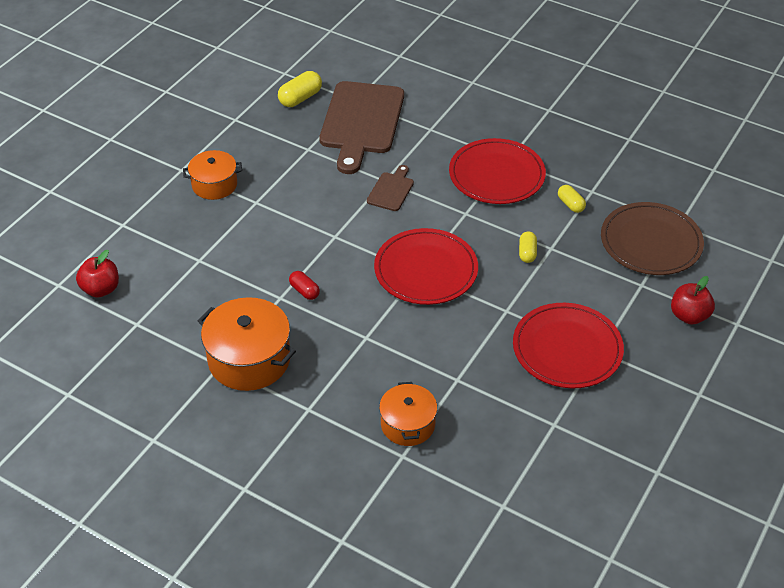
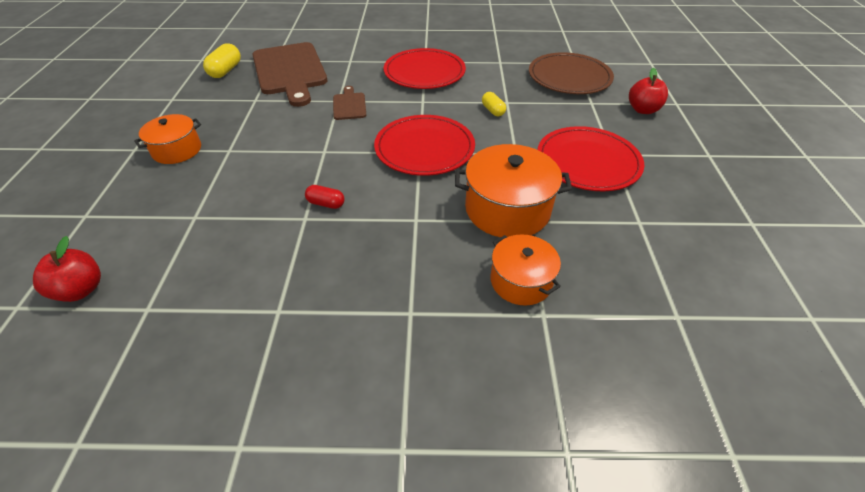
camera: 30 degrees left, 0 degrees up
orange pot [198,297,296,391] -> orange pot moved to [455,144,572,237]
yellow capsule [558,185,586,213] -> none

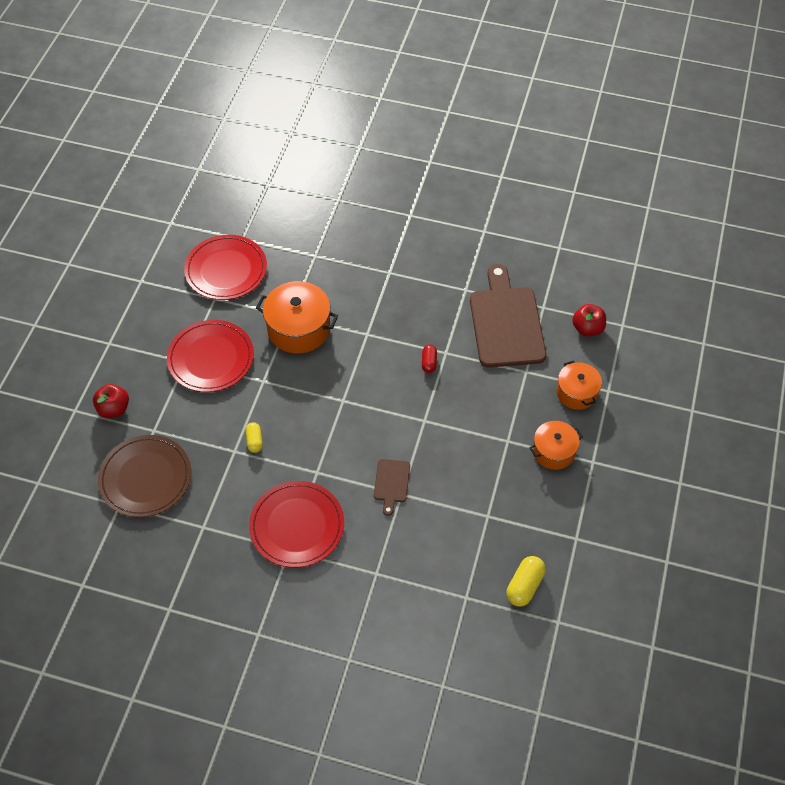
camera: 165 degrees left, 10 degrees up
brown cutting board [252,42,327,107] -> brown cutting board moved to [470,264,546,368]
red capsule [305,185,344,209] -> red capsule turned 60 degrees clockwise [422,344,437,373]
red plate [374,115,475,176] -> red plate moved to [184,235,267,300]
orange pot [491,234,561,306] -> orange pot moved to [556,361,602,410]

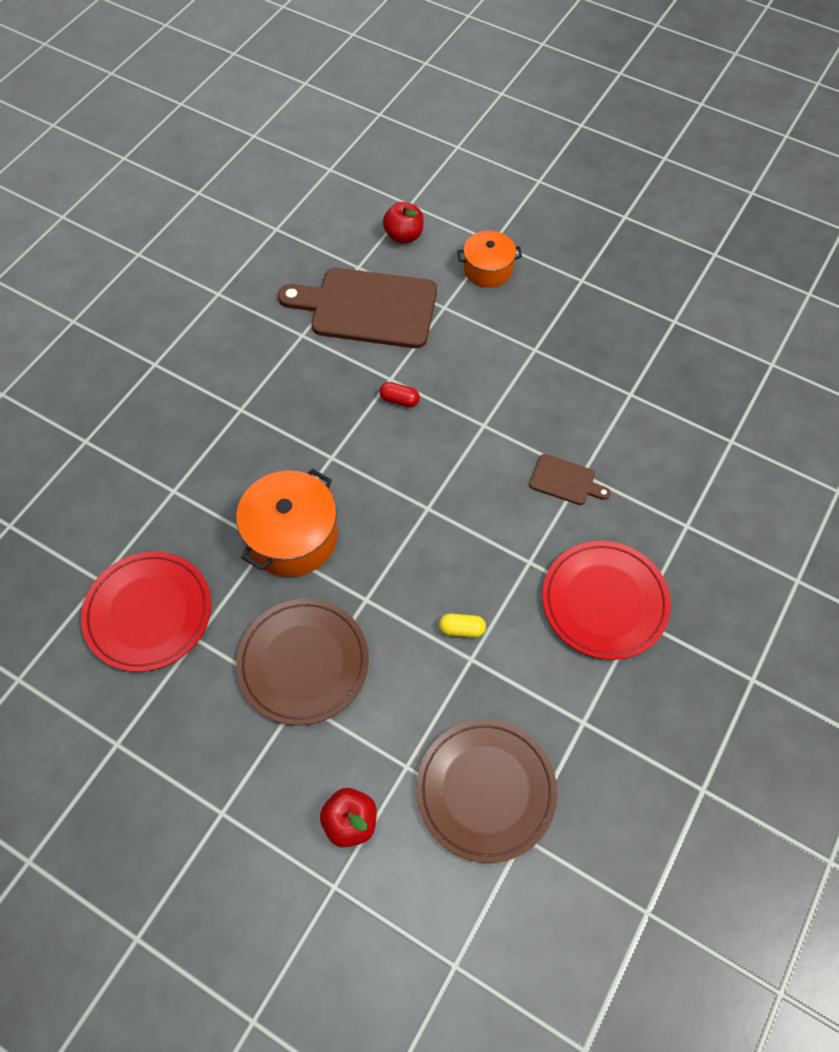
camera: 75 degrees left, 5 degrees up
red plate [167,320,254,392] -> brown plate [236,599,369,725]
yellow capsule [506,556,546,607] -> none
orange pot [530,421,583,470] -> none

